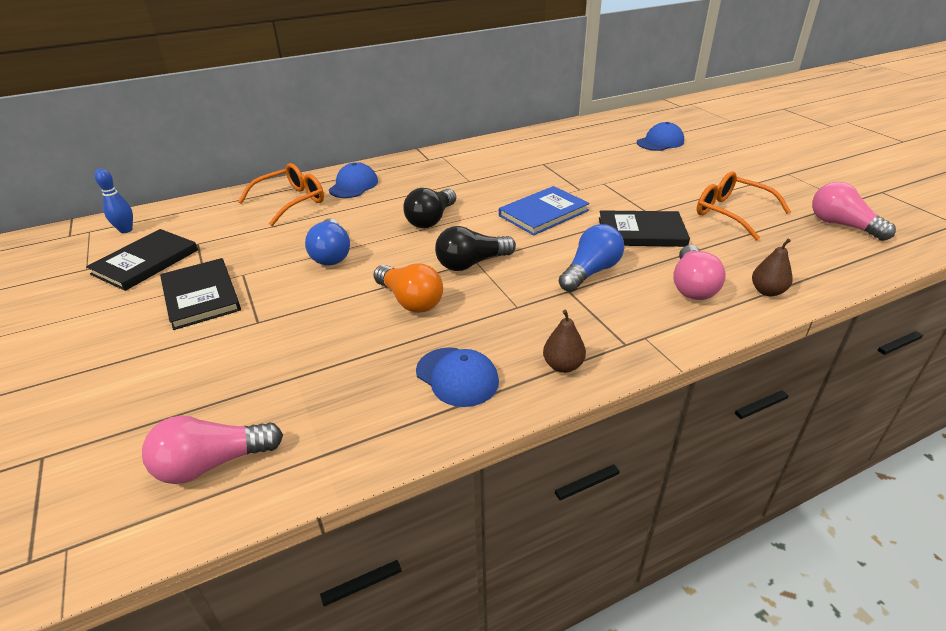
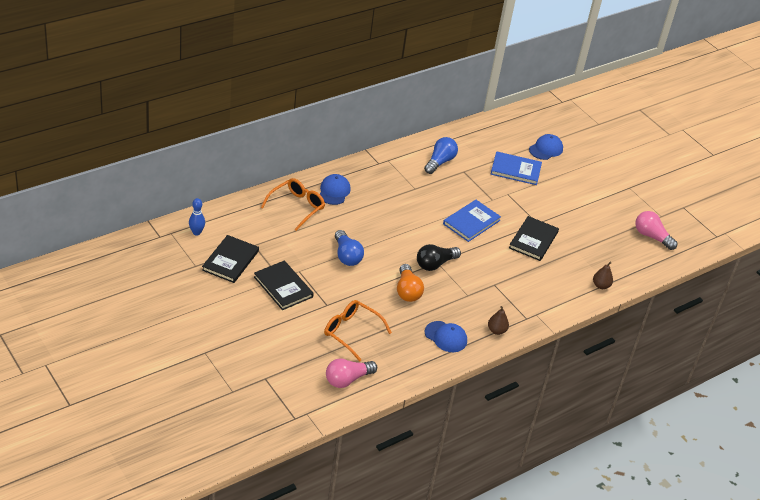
camera: 15 degrees left, 5 degrees up
orange light bulb [373,263,443,313] -> orange light bulb turned 45 degrees clockwise [397,264,424,302]
black light bulb [403,188,456,228] -> none
blue light bulb [559,224,624,292] -> blue light bulb moved to [424,137,458,174]
black book [599,210,690,247] -> black book turned 60 degrees counterclockwise [509,216,559,261]
pink light bulb [673,245,726,300] -> none
orange glasses [697,171,791,240] -> orange glasses moved to [324,300,392,361]
none -> blue book [491,151,542,185]

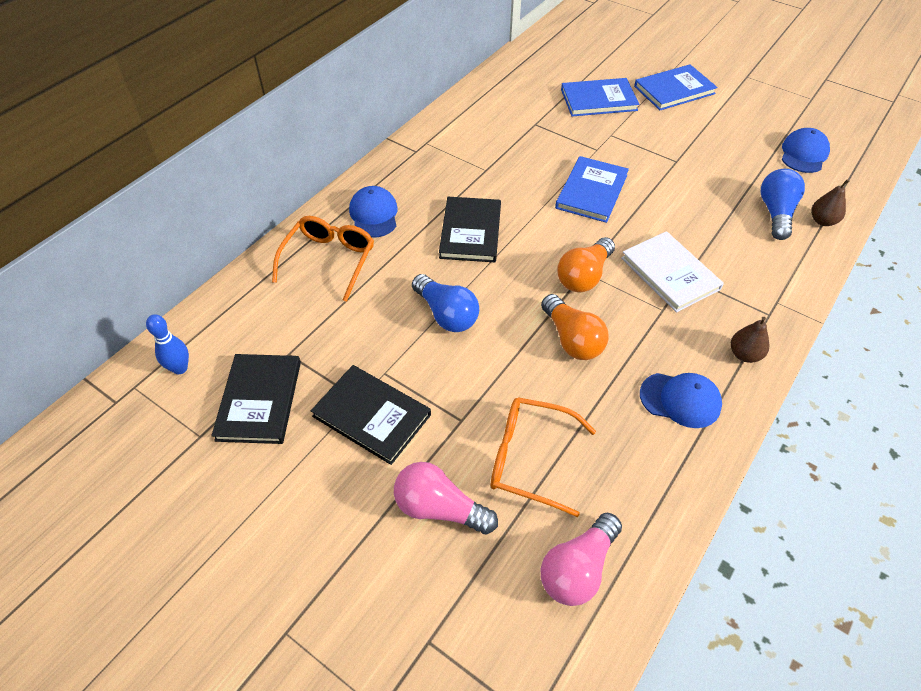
camera: 15 degrees left, 10 degrees up
black light bulb [417,244,461,271] -> orange light bulb [557,237,615,292]
blue light bulb [424,137,458,174] -> blue light bulb moved to [761,169,805,240]
black book [509,216,559,261] -> black book moved to [439,197,501,262]
blue cap [529,134,563,160] -> blue cap moved to [781,128,830,173]
pink light bulb [635,211,677,250] -> pink light bulb moved to [394,462,498,535]
none -> white book [621,231,724,312]
none -> blue book [634,64,717,110]

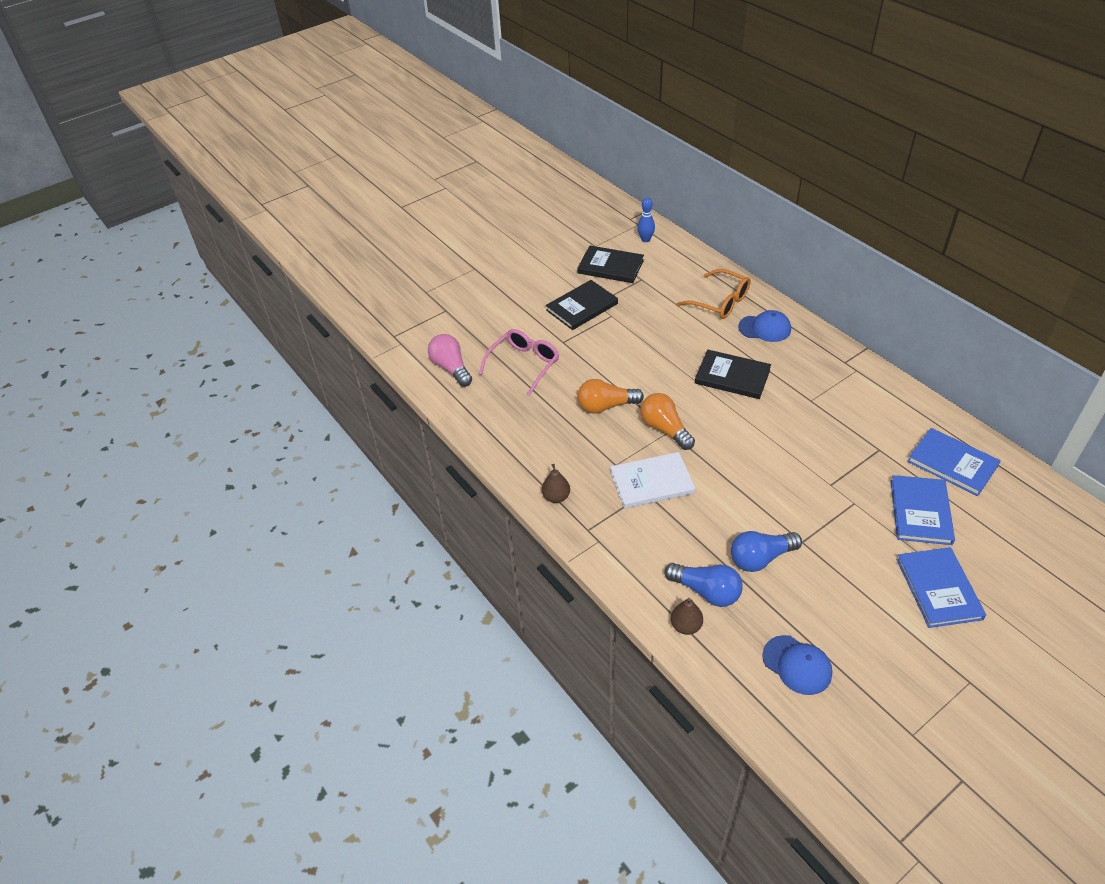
camera: 110 degrees right, 5 degrees down
pink light bulb [394,462,498,535] -> none
blue light bulb [412,274,479,332] -> blue light bulb moved to [731,531,802,572]
orange glasses [491,397,596,517] -> pink glasses [479,329,559,396]
blue book [555,156,629,223] -> blue book moved to [907,428,1001,496]
blue cap [640,373,722,428] -> none

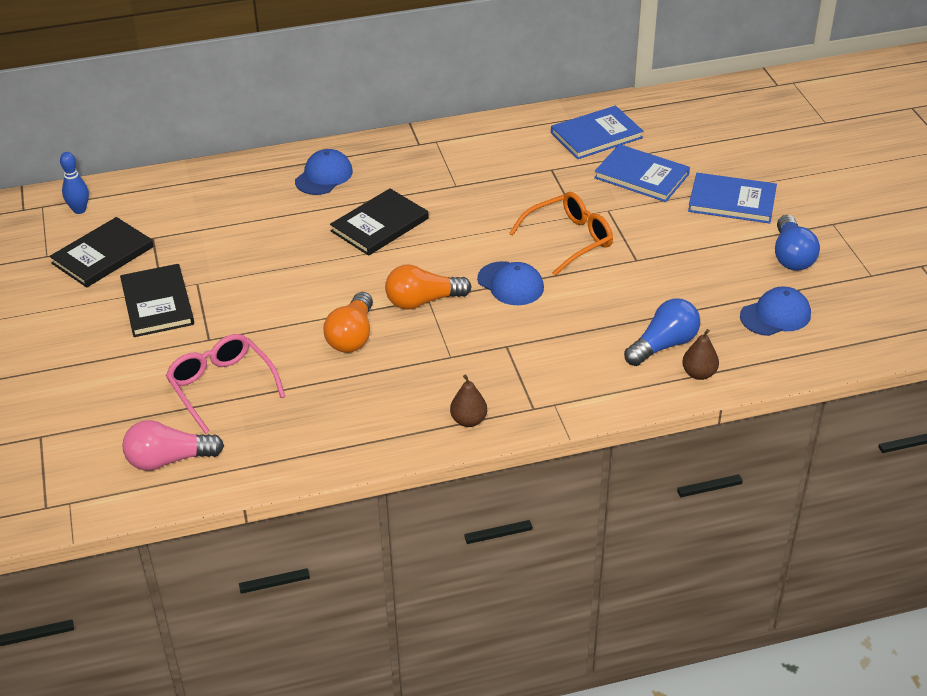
camera: 70 degrees left, 5 degrees down
white book [610,452,695,509] -> none
orange glasses [677,269,751,319] -> orange glasses moved to [509,192,613,276]
blue light bulb [731,531,802,572] -> blue light bulb moved to [775,215,820,271]
none -> blue cap [477,261,544,305]

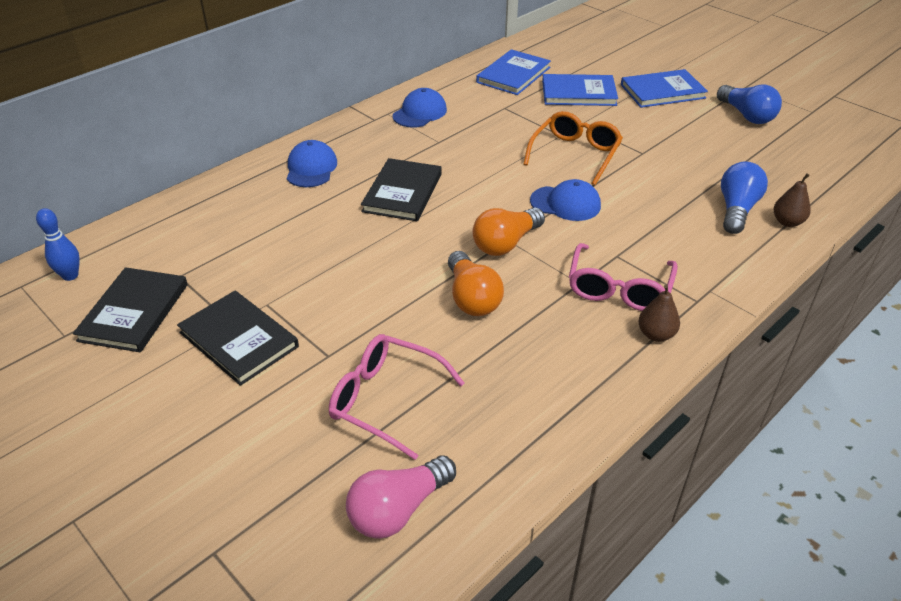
camera: 30 degrees left, 0 degrees up
blue cap [740,287,811,336] -> blue cap moved to [393,88,447,128]
none -> pink glasses [569,243,678,311]

